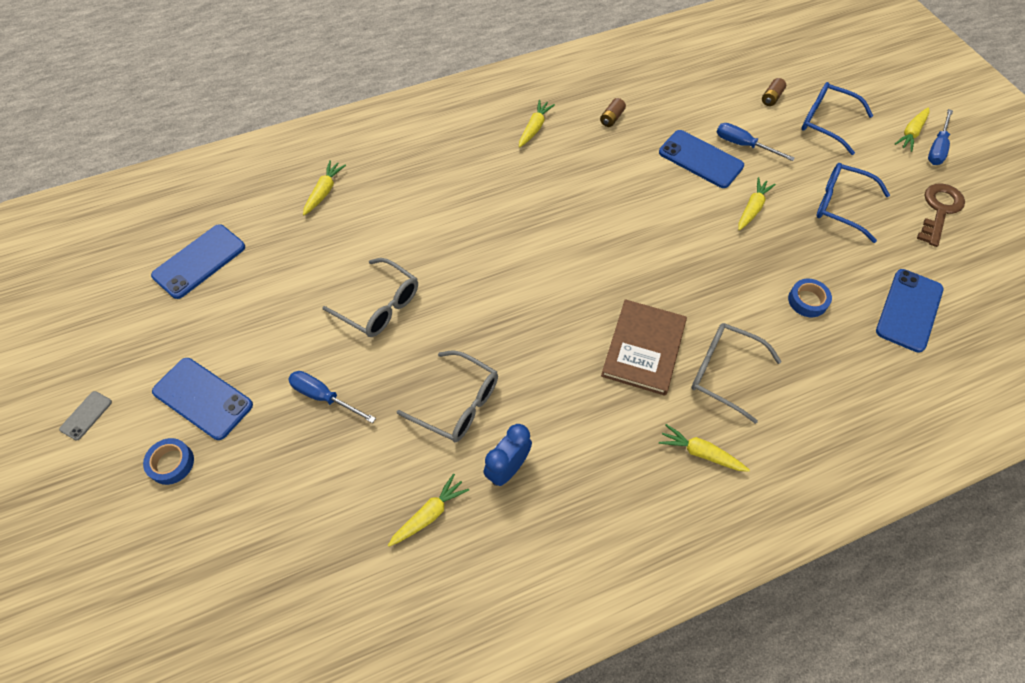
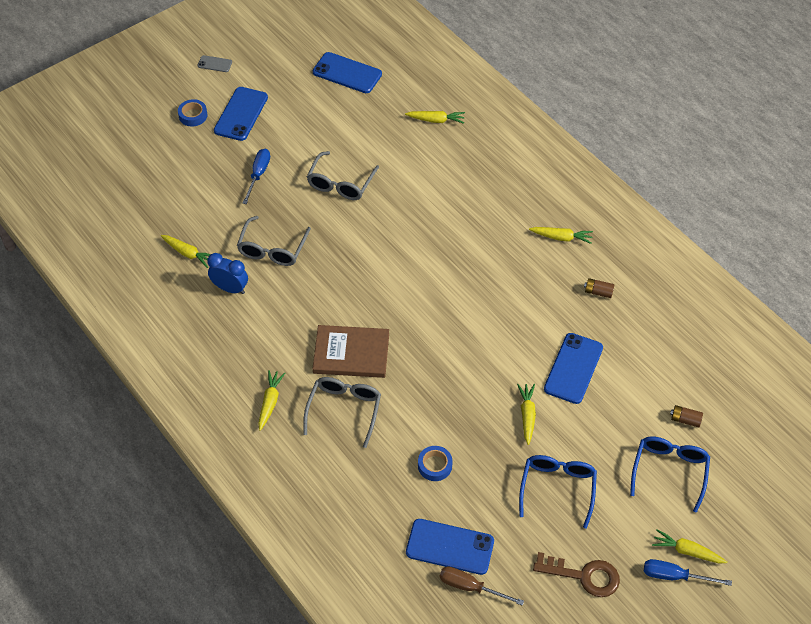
camera: 75 degrees right, 5 degrees down
blue screwdriver [717,123,795,161] -> none
yellow carrot [738,177,776,231] -> yellow carrot turned 105 degrees counterclockwise [517,384,536,445]
none -> brown screwdriver [439,566,524,606]

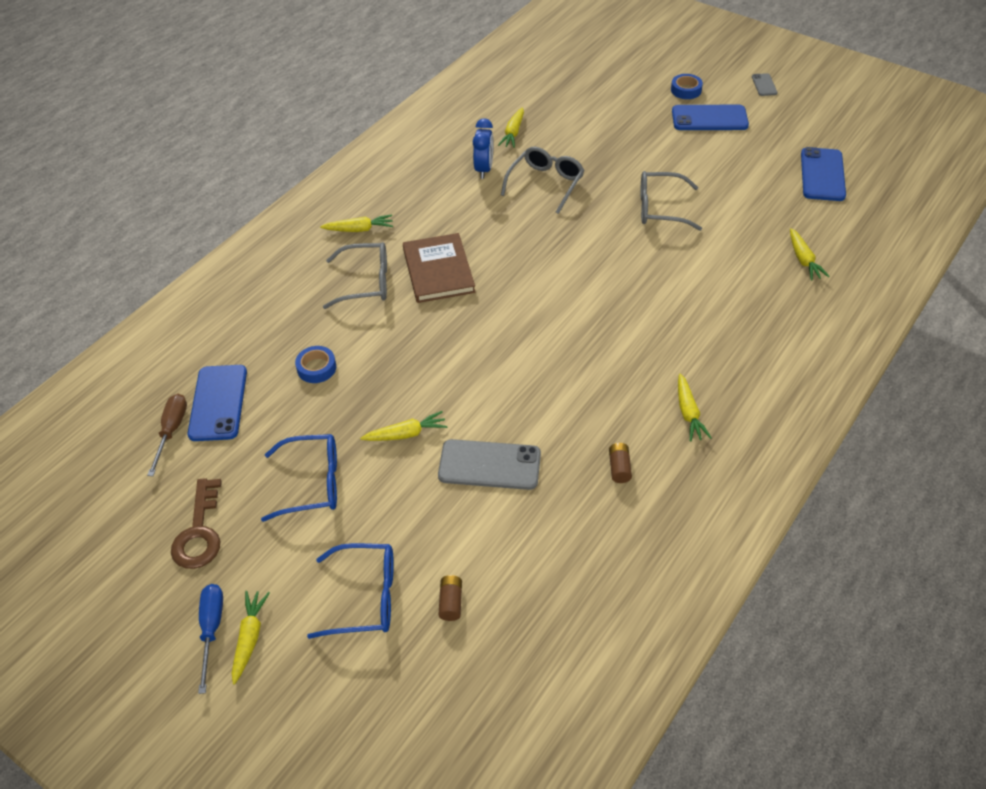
camera: 75 degrees right, 5 degrees down
grey glasses [237,216,311,266] -> grey glasses turned 120 degrees clockwise [501,147,584,214]
blue screwdriver [242,149,270,204] -> none
blue phone [544,333,603,404] -> grey phone [438,439,541,490]

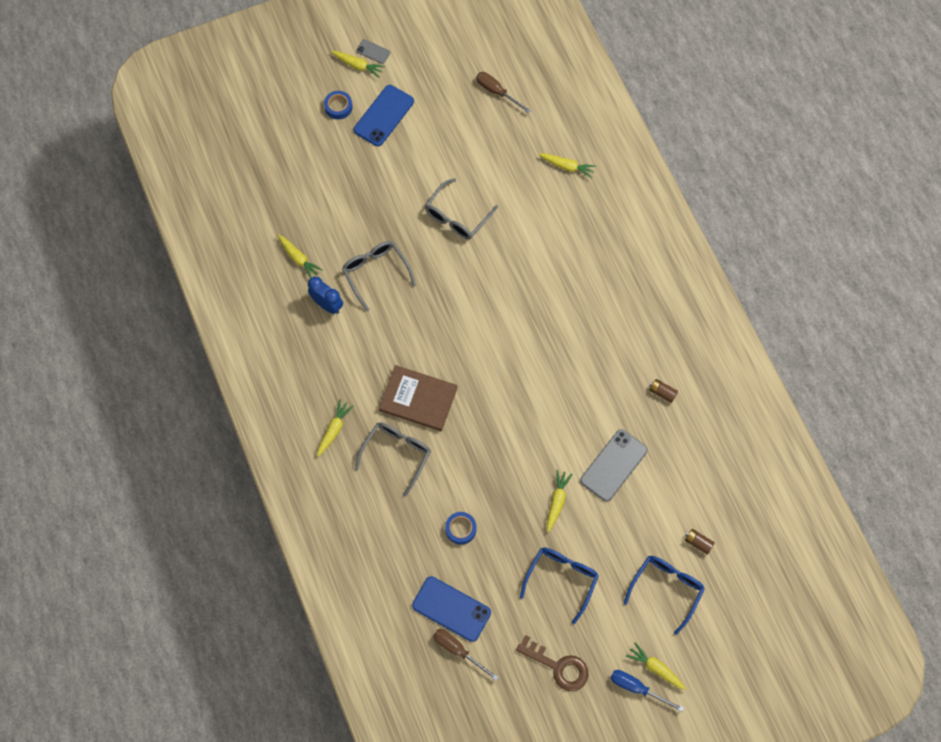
camera: 60 degrees left, 20 degrees up
yellow carrot [678,374,712,442] -> yellow carrot moved to [331,51,385,78]
blue phone [801,147,846,201] -> brown screwdriver [476,72,531,114]

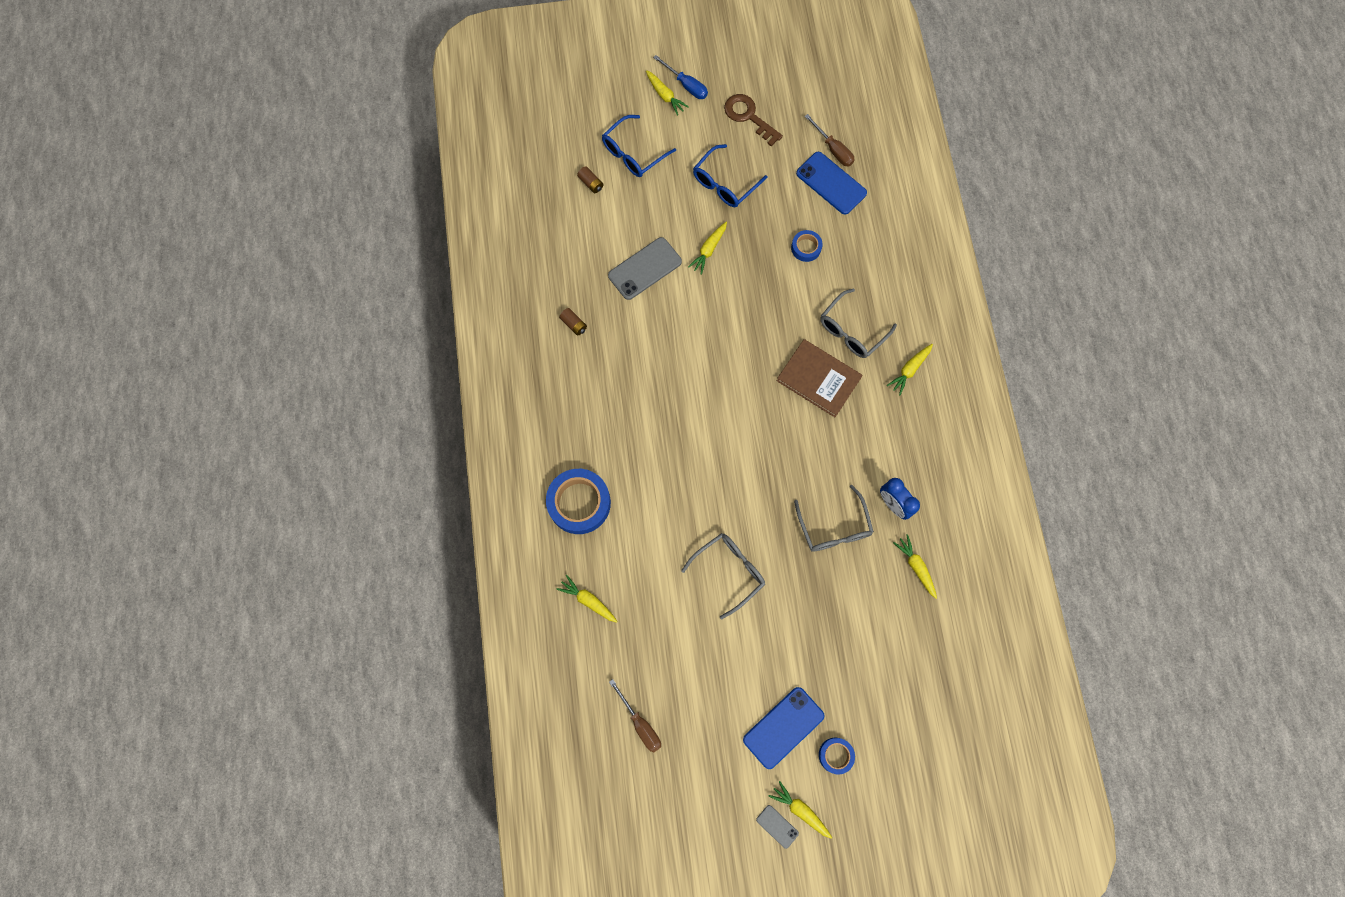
camera: 165 degrees left, 5 degrees up
none -> blue tape [546,469,611,534]

